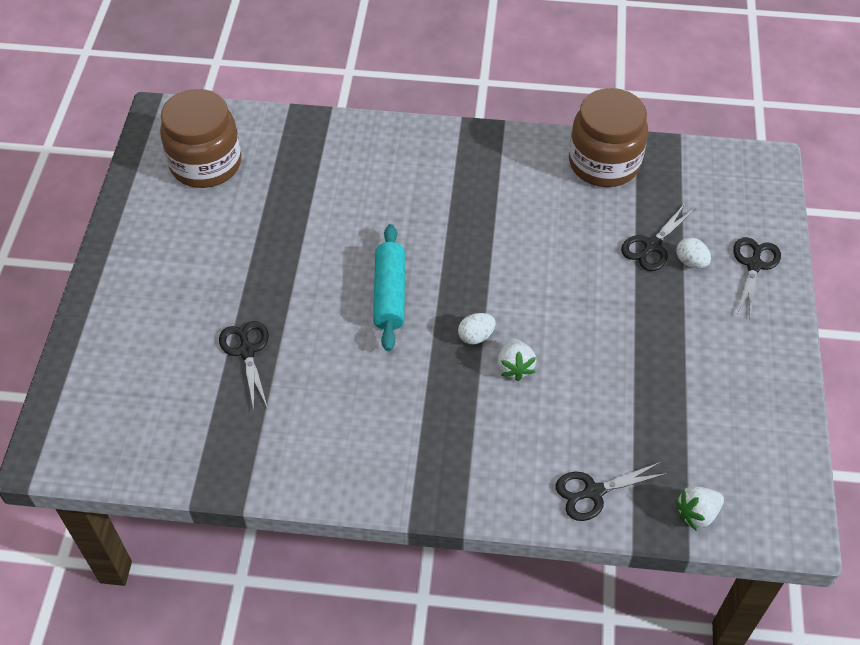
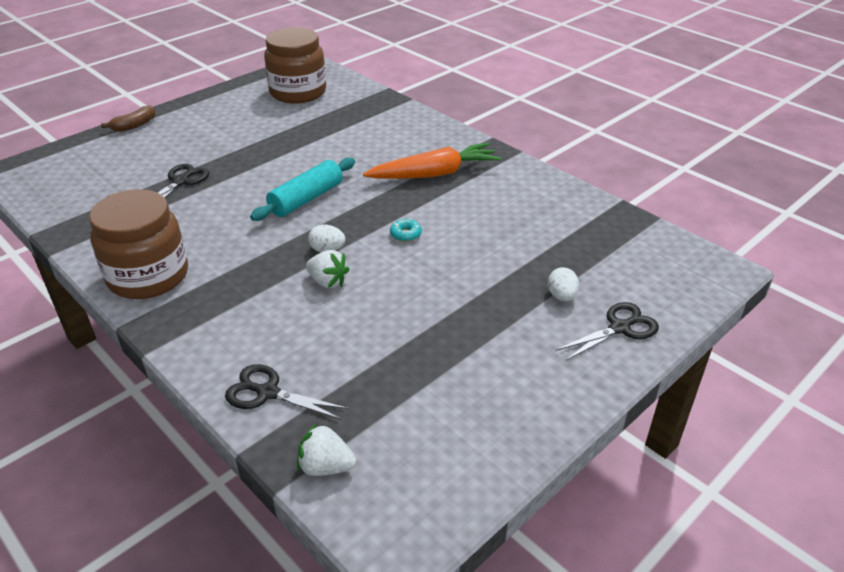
camera: 40 degrees right, 15 degrees down
white strawberry [498,338,537,381] -> white strawberry turned 90 degrees counterclockwise [306,250,350,288]
brown jar [569,88,648,187] -> brown jar moved to [89,189,188,299]
black scissors [621,204,696,271] -> none
none -> brown banana [101,105,155,132]
none -> orange carrot [363,143,501,179]
none -> turquoise donut [390,219,422,242]

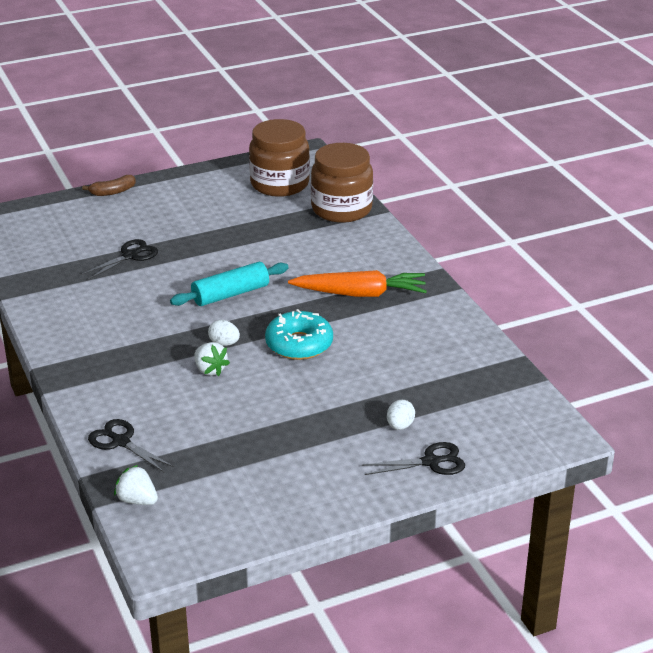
camera: 20 degrees right, 5 degrees down
brown jar [89,189,188,299] -> brown jar moved to [311,143,373,223]
turquoise donut [390,219,422,242] -> turquoise donut [265,309,333,360], size x2.28

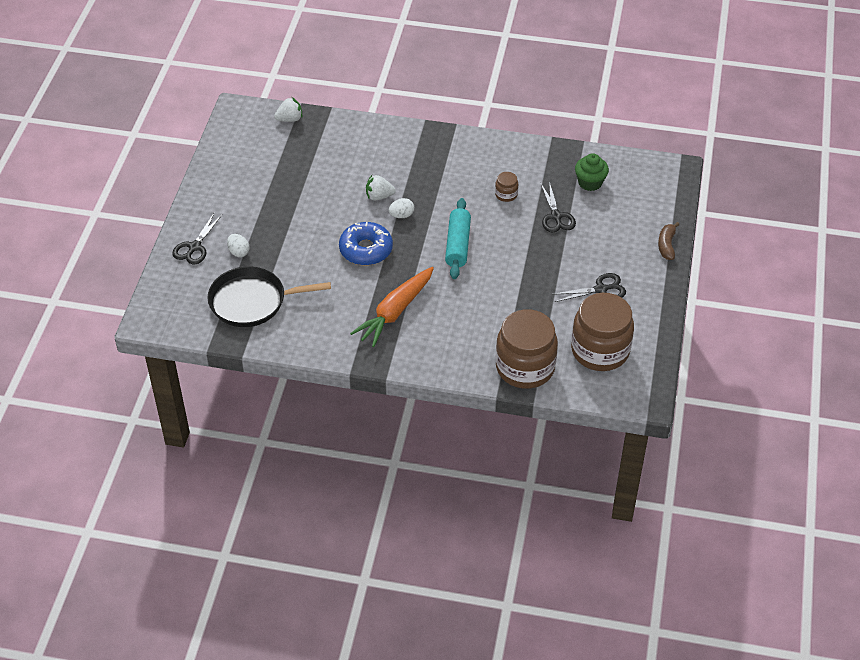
camera: 125 degrees right, 15 degrees up
black scissors [88,419,174,472] -> black scissors moved to [552,273,626,302]
turquoise donut [265,309,333,360] -> blue donut [339,222,393,265]
none -> black pan [208,267,331,327]
none -> brown jar [495,172,518,202]
none -> green cupcake [575,153,609,191]

